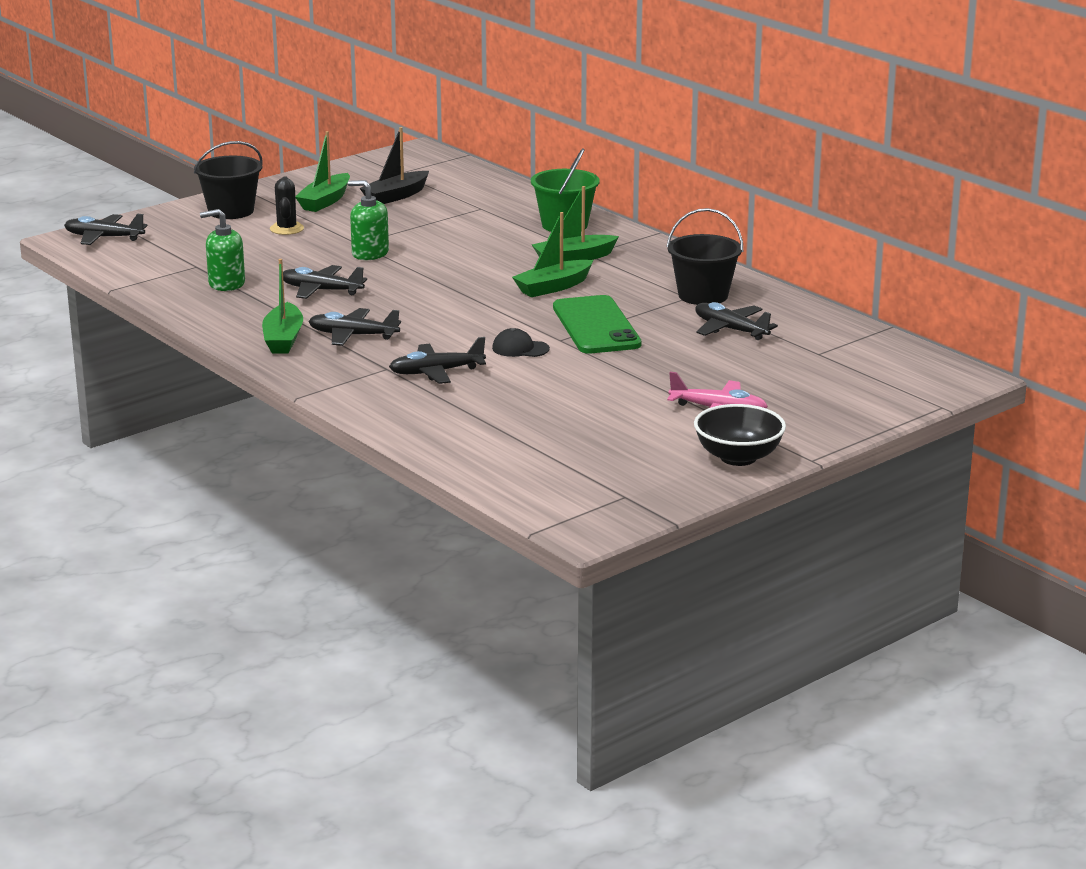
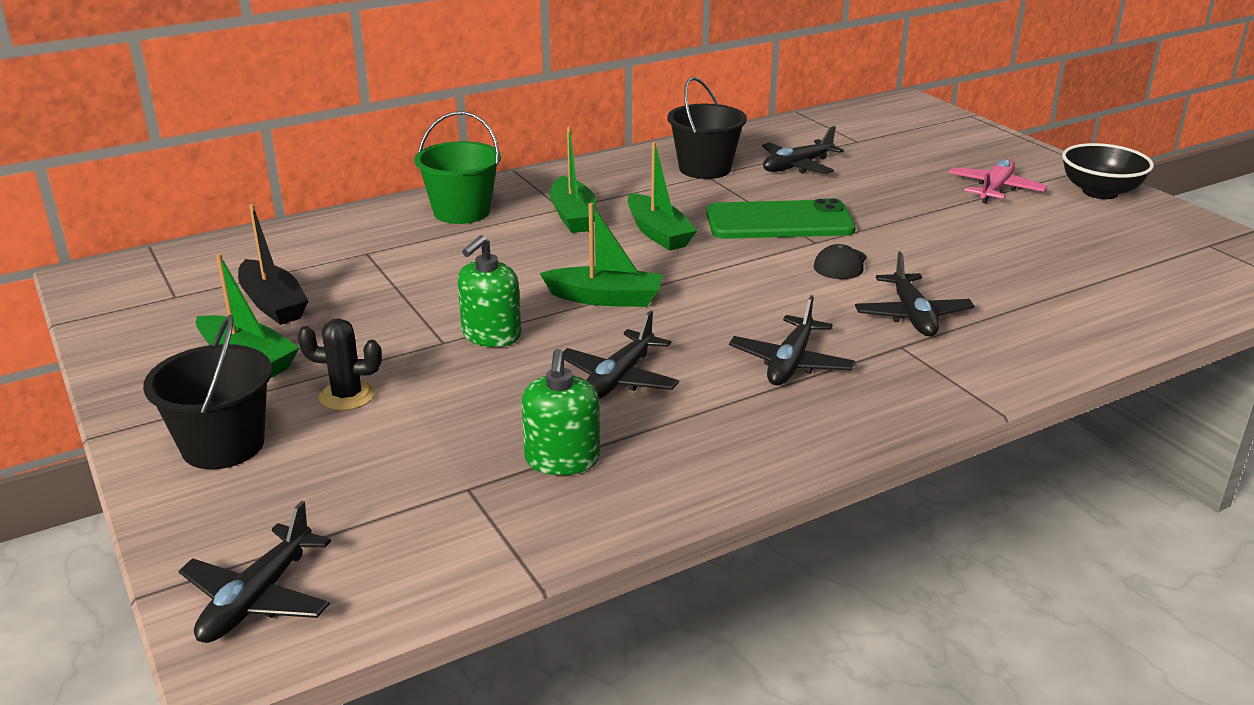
camera: 80 degrees left, 5 degrees up
green boat [262,259,303,353] -> green boat moved to [540,203,663,307]

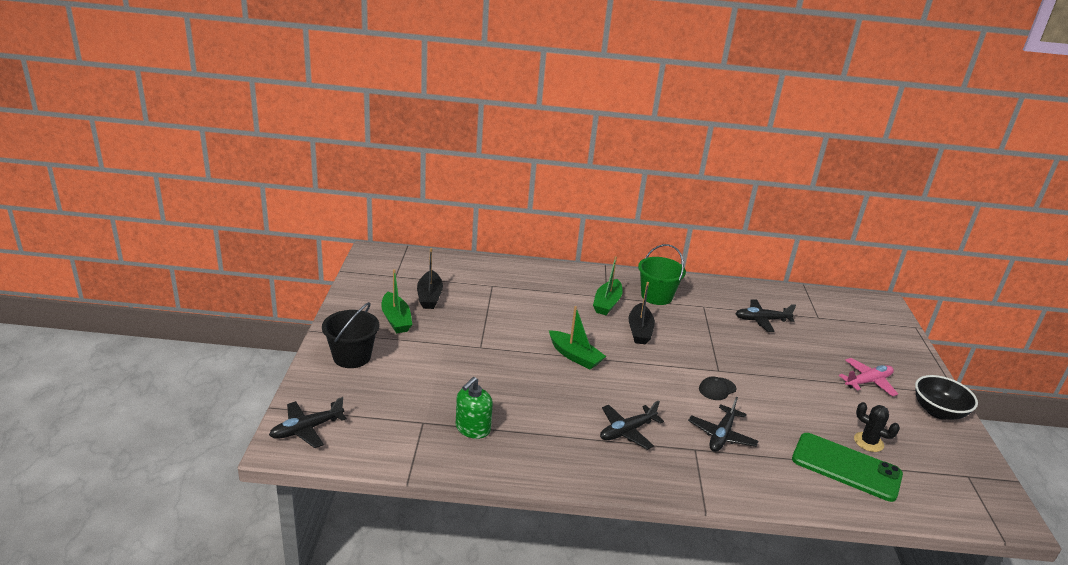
camera: 30 degrees right, 0 degrees up
black cactus [297,318,382,411] -> black cactus moved to [854,402,900,452]
green bucket [414,111,501,224] -> green bucket moved to [638,244,686,305]
green soap dispenser [458,235,521,347] -> none
black plane [563,310,679,399] -> none
green boat [628,142,697,251] -> black boat [629,282,655,344]
black bucket [667,77,747,179] -> none
green phone [706,198,856,239] -> green phone moved to [792,433,903,502]

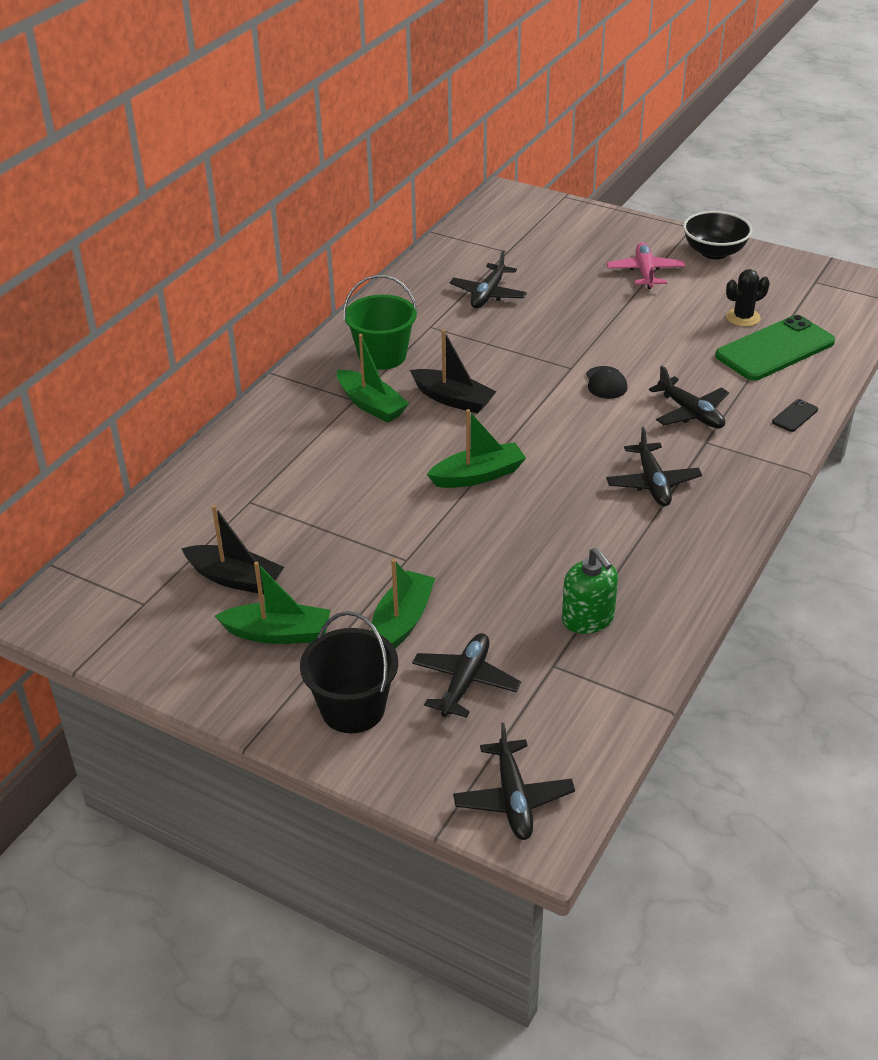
camera: 60 degrees left, 10 degrees up
none -> green boat [371,559,435,648]
none -> black plane [412,633,521,718]
none -> black phone [772,399,818,432]

